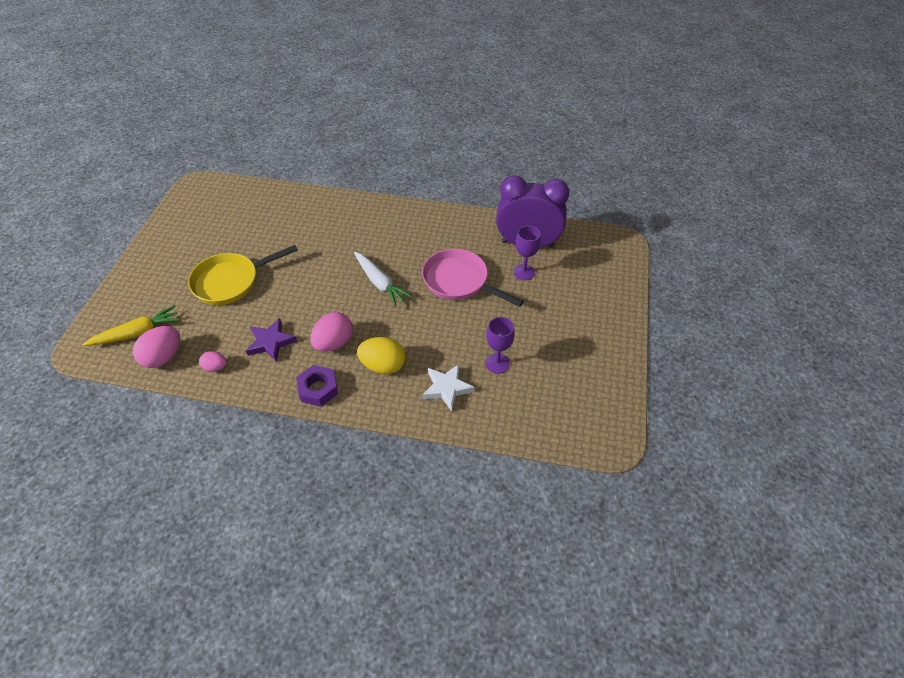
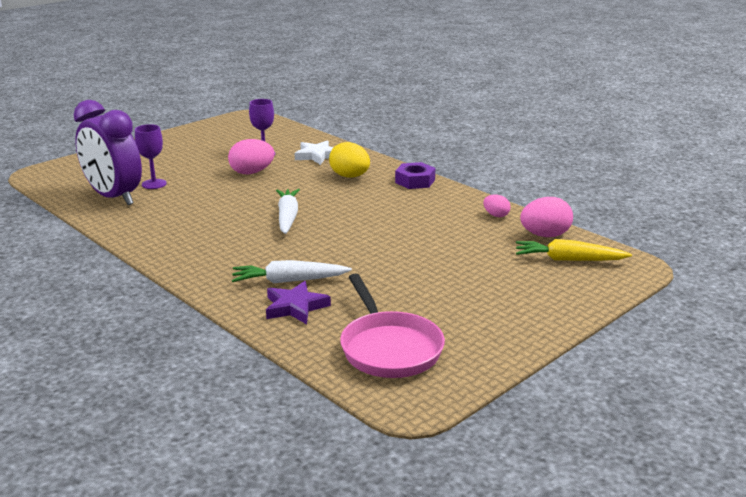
camera: 145 degrees left, 25 degrees down
yellow pan [188,245,298,305] -> none
purple star [246,318,297,362] -> purple star moved to [266,281,331,324]
pink egg [310,312,353,352] -> pink egg moved to [228,139,275,174]
pink pan [422,249,524,307] -> pink pan moved to [340,274,445,378]
none -> white carrot [232,260,352,283]

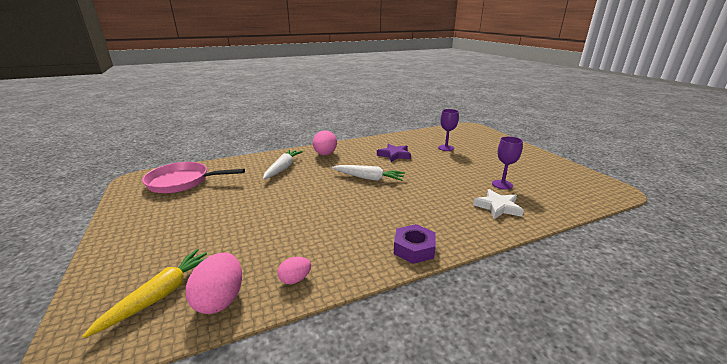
camera: 110 degrees right, 0 degrees up
purple clock [74,100,142,205] -> none
pink egg [228,139,275,174] -> pink egg moved to [313,130,337,155]
purple star [266,281,331,324] -> purple star moved to [377,144,411,162]
yellow egg [329,142,370,178] -> none

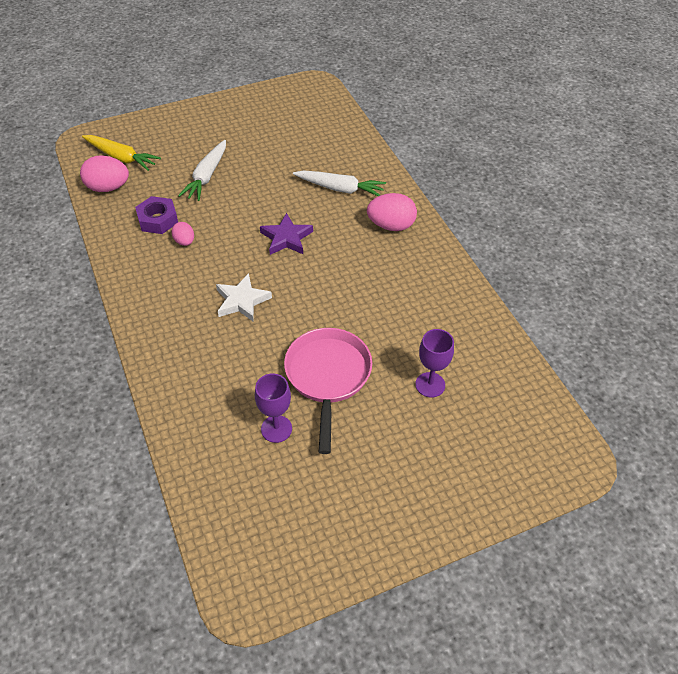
camera: 90 degrees right, 25 degrees up
pink pan [142,162,245,193] -> pink pan moved to [284,328,372,454]
pink egg [278,257,311,284] -> pink egg moved to [171,222,194,246]
white carrot [332,165,405,181] -> white carrot moved to [178,140,226,201]
purple star [377,144,411,162] -> purple star moved to [260,213,313,255]
purple nut [394,224,436,264] -> purple nut moved to [135,196,178,234]
white star [473,189,524,219] -> white star moved to [216,273,272,322]

